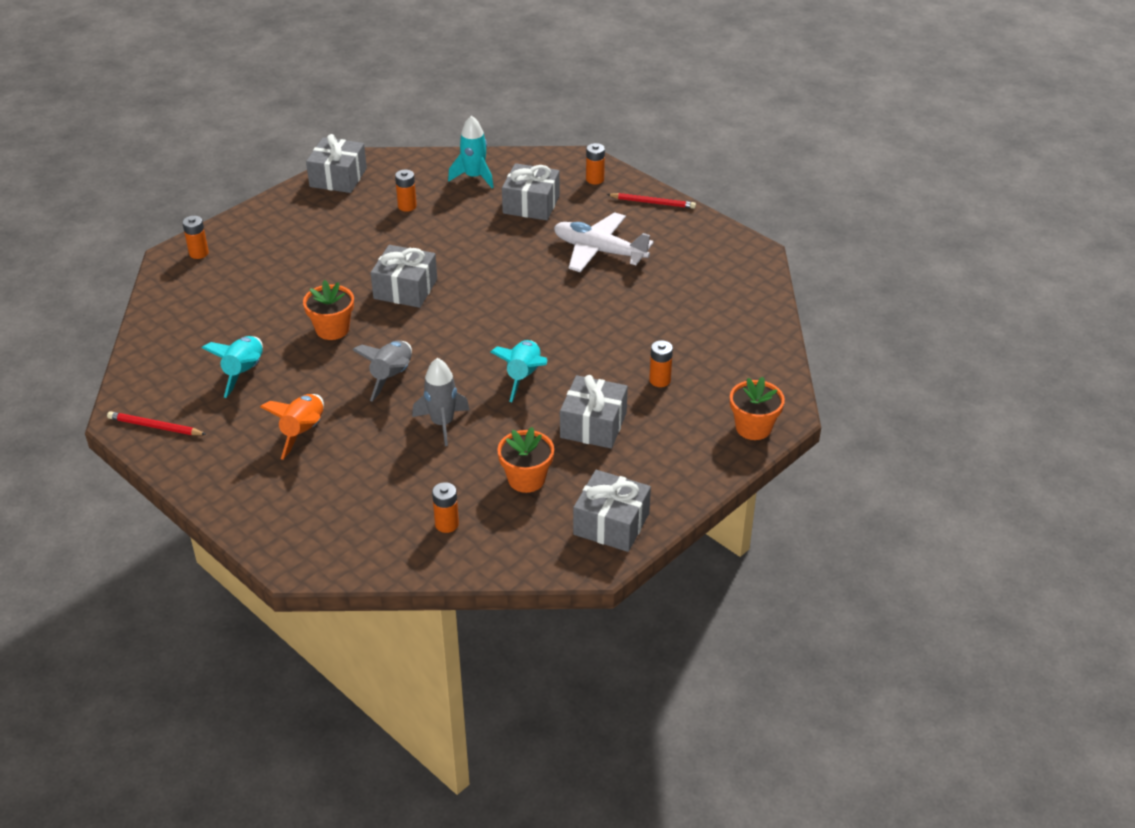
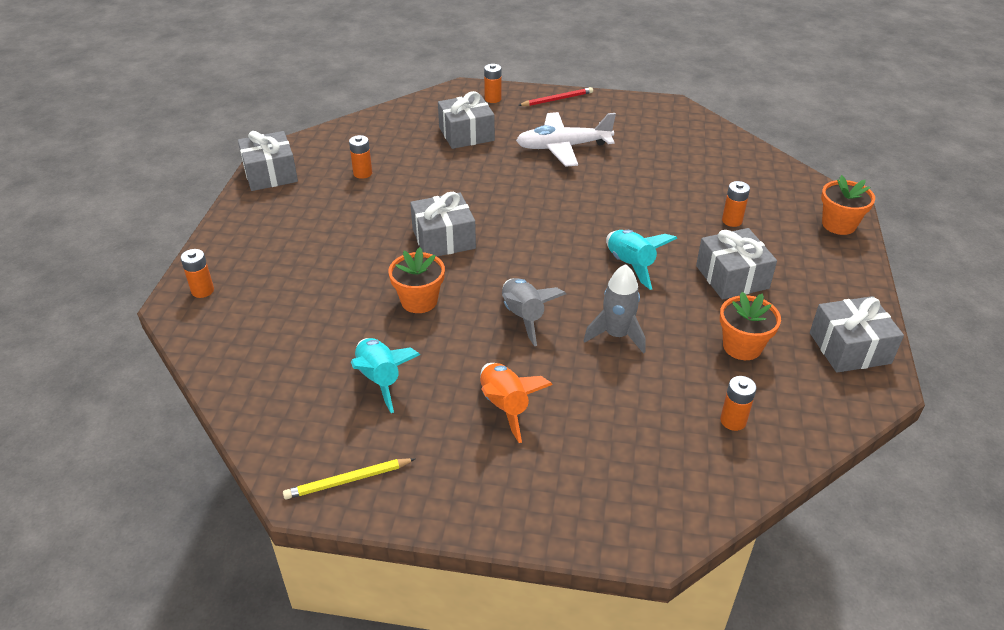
camera: 35 degrees left, 0 degrees up
red pencil [107,411,207,435] -> yellow pencil [283,458,415,500]
turquoise rocket [448,115,494,188] -> none

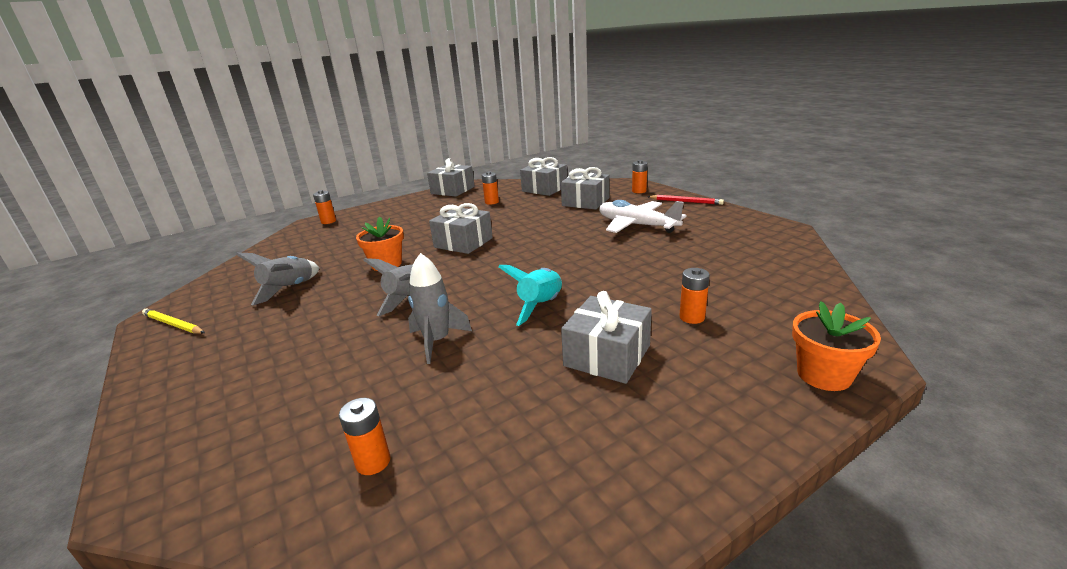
camera: 50 degrees right, 15 degrees down
turquoise rocket [351,338,420,413] -> grey rocket [236,252,319,305]
orange rocket [480,363,553,443] -> none
orange flower pot [720,292,781,360] -> none
grey gift [810,296,904,373] -> grey gift moved to [520,157,567,196]

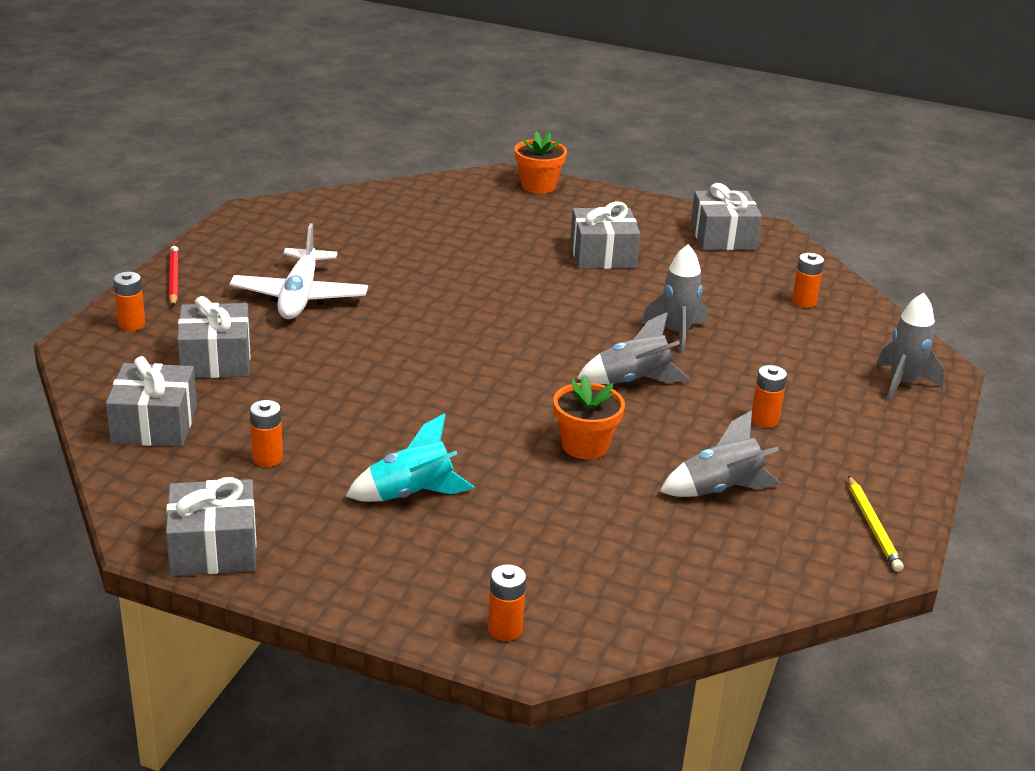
camera: 130 degrees left, 5 degrees up
grey gift [429,203,493,254] -> grey gift moved to [691,183,762,250]
turquoise rocket [498,265,562,326] -> turquoise rocket moved to [346,413,474,502]
orange battery [679,268,710,324] -> orange battery moved to [751,365,787,428]
none -> grey rocket [877,293,944,401]

